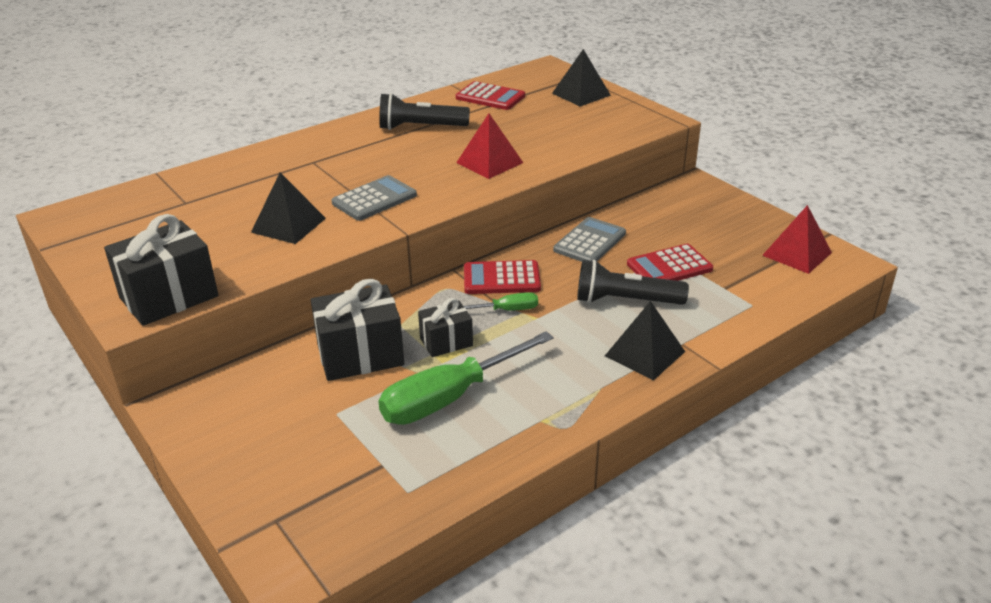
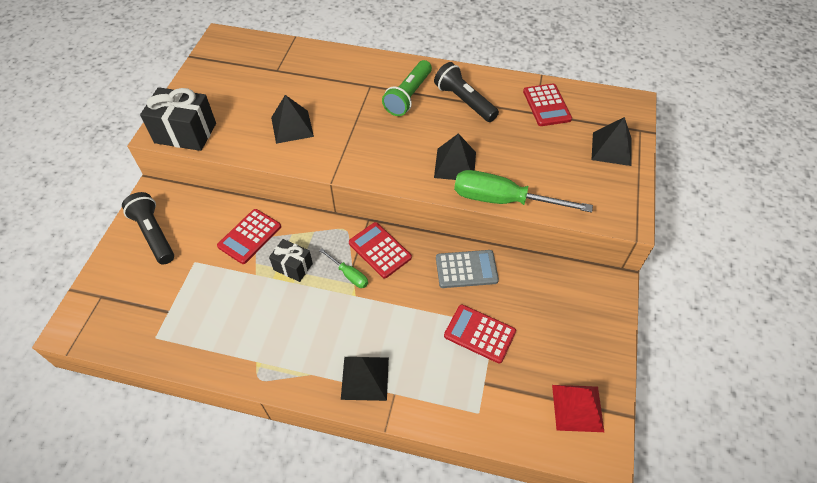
camera: 50 degrees right, 20 degrees up
black gift [311,278,404,381] -> red calculator [217,209,281,264]
grey calculator [331,175,417,221] -> none
green screwdriver [379,331,554,425] -> green screwdriver moved to [454,170,593,213]
red pyramid [456,113,523,179] -> black pyramid [434,133,476,180]
black flashlight [577,260,689,305] -> black flashlight moved to [122,192,174,264]
none -> green flashlight [382,60,432,116]

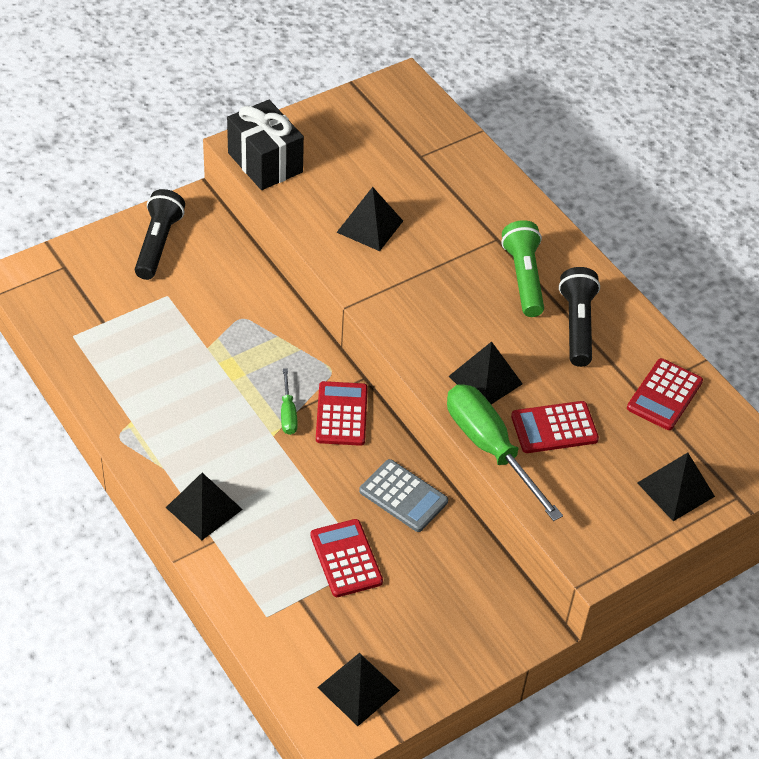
camera: 40 degrees right, 5 degrees down
red calculator [217,209,281,264] -> red calculator moved to [511,401,599,453]
black gift [269,239,313,282] -> none
green flashlight [382,60,432,116] -> green flashlight turned 105 degrees clockwise [501,220,544,317]
red pyramid [552,385,604,432] -> black pyramid [317,653,400,726]

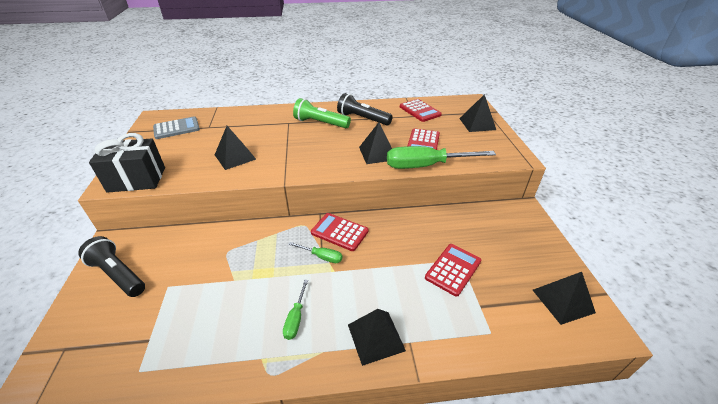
camera: 60 degrees left, 10 degrees down
red calculator [310,519,383,597] -> red calculator turned 120 degrees clockwise [425,244,481,297]
grey calculator [359,459,448,532] -> grey calculator moved to [153,116,200,139]
none -> green screwdriver [283,280,308,340]

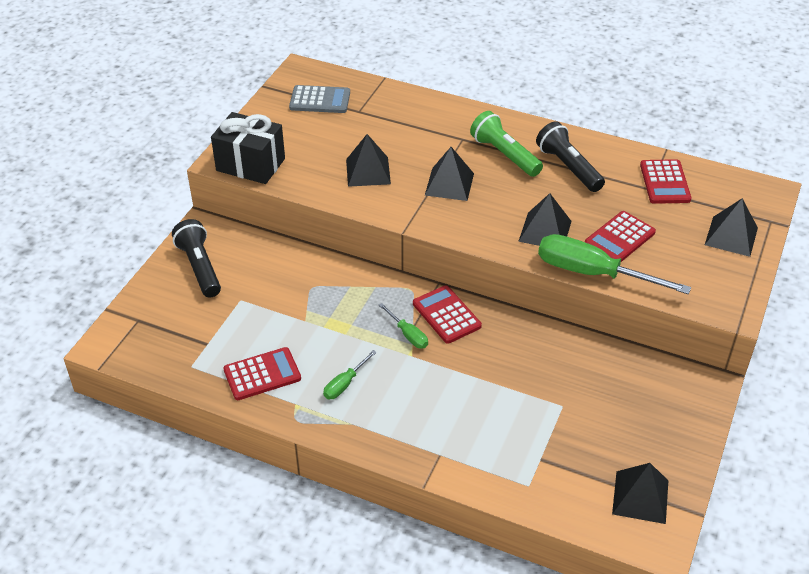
camera: 30 degrees right, 5 degrees up
black pyramid [348,309,406,366] -> black pyramid moved to [425,147,474,201]
red calculator [425,244,481,297] -> red calculator moved to [223,347,301,400]

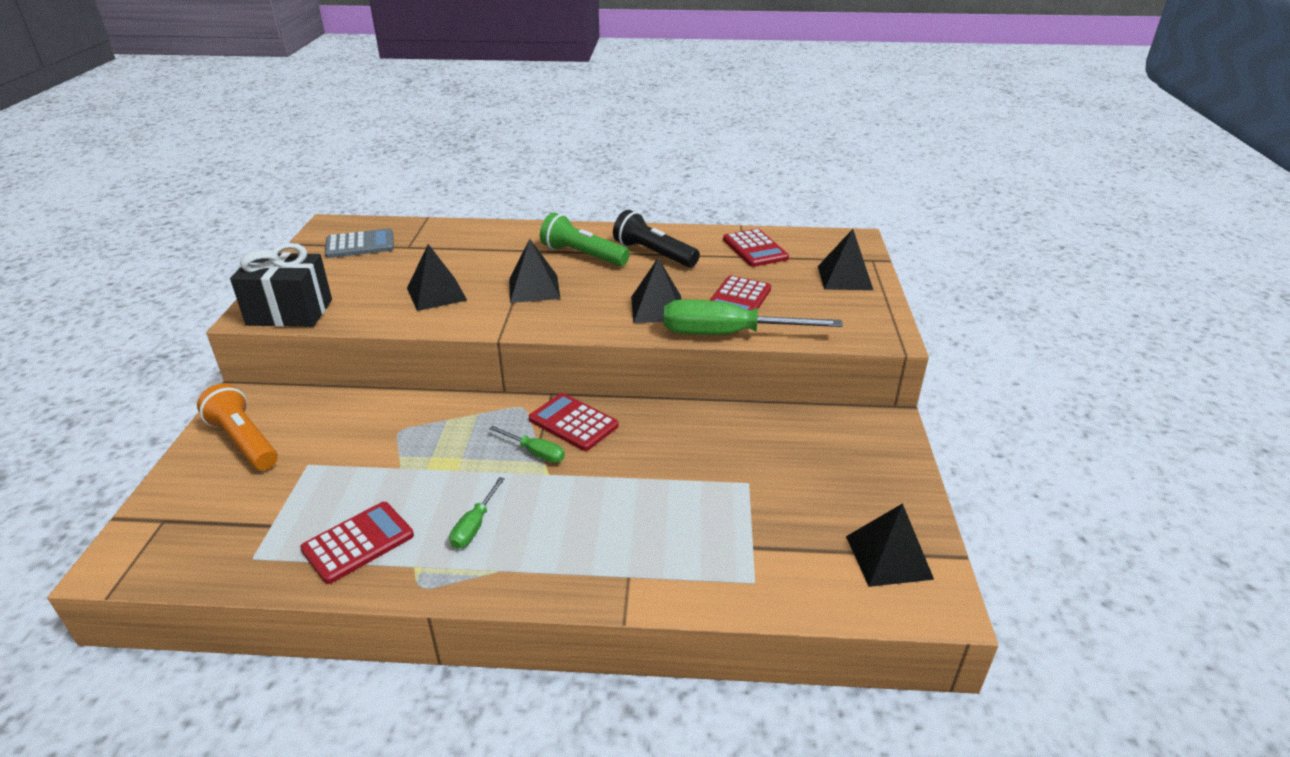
camera: 20 degrees left, 10 degrees down
black flashlight [172,219,221,298] -> orange flashlight [197,383,278,470]

